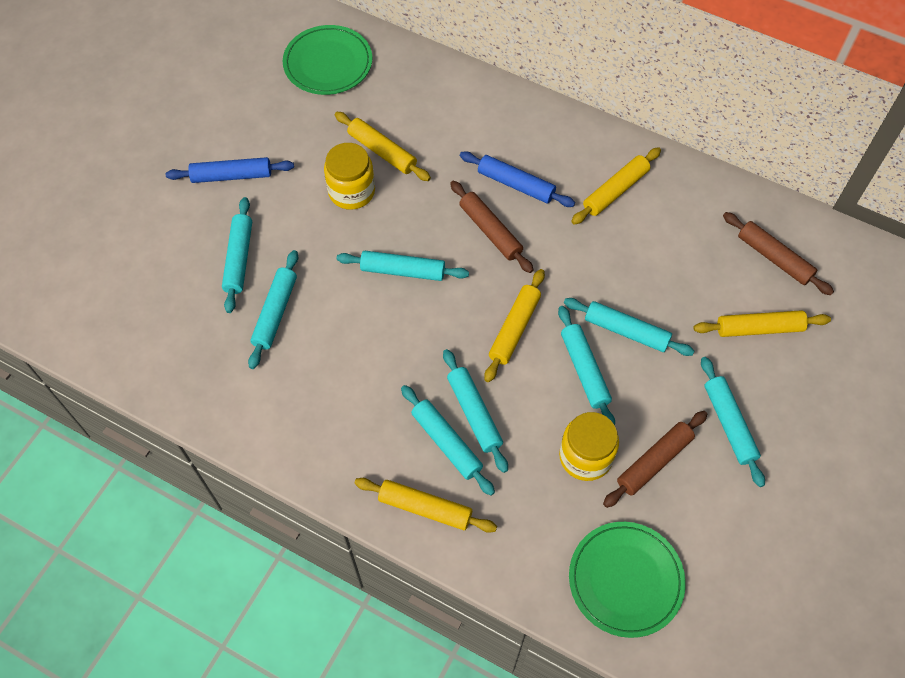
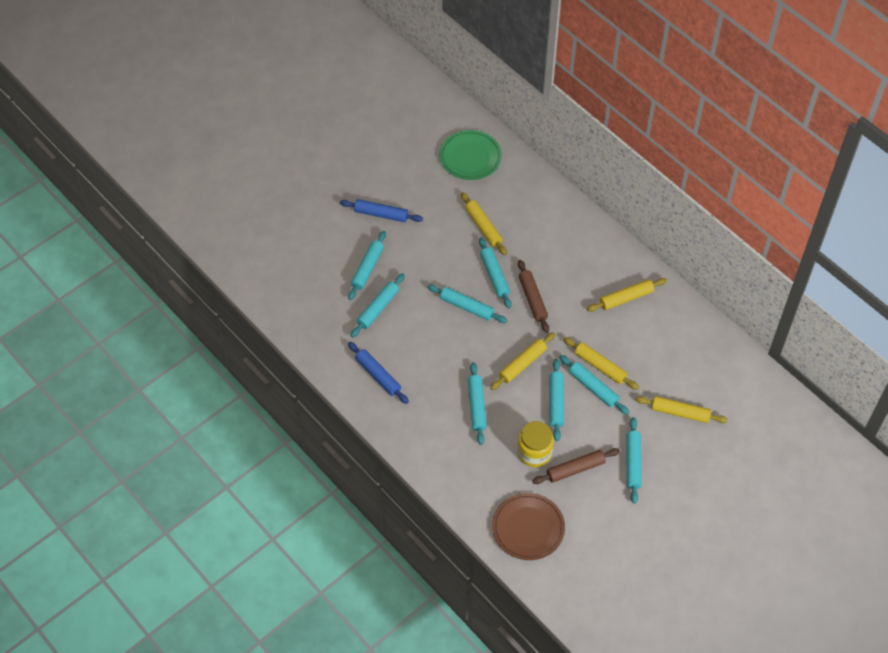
camera: 20 degrees right, 5 degrees down
yellow jar [324,143,375,210] -> none
yellow rolling pin [354,478,497,533] -> yellow rolling pin moved to [564,337,639,390]
turquoise rolling pin [401,385,495,496] -> turquoise rolling pin moved to [479,237,512,308]
blue rolling pin [460,151,575,207] -> blue rolling pin moved to [348,342,409,404]
green plate [569,522,686,638] -> brown plate [492,493,565,560]
brown rolling pin [723,212,834,295] -> none

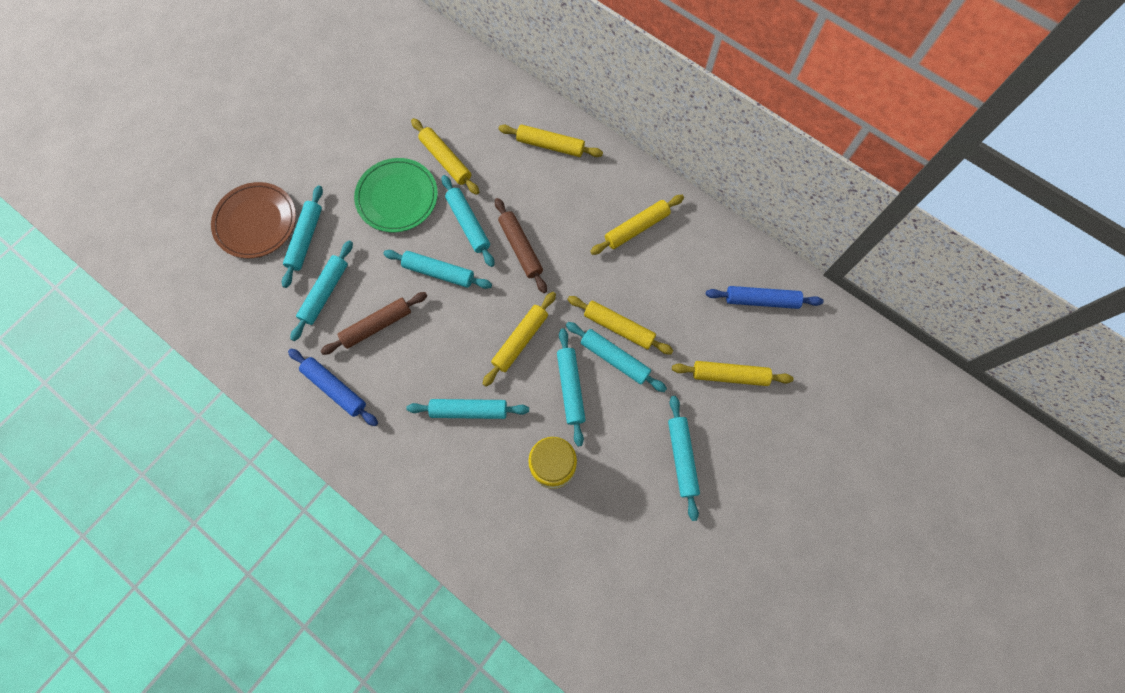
camera: 10 degrees left, 15 degrees up
blue rolling pin [340,199,423,222] -> blue rolling pin moved to [706,286,824,309]
green plate [439,130,502,180] -> green plate moved to [354,158,438,233]
turquoise rolling pin [468,362,487,445] -> turquoise rolling pin turned 75 degrees counterclockwise [406,399,529,419]
brown plate [492,493,565,560] -> brown plate moved to [211,182,296,258]
brown rolling pin [532,448,620,484] -> brown rolling pin moved to [321,292,427,355]
none -> yellow rolling pin [499,125,603,157]

